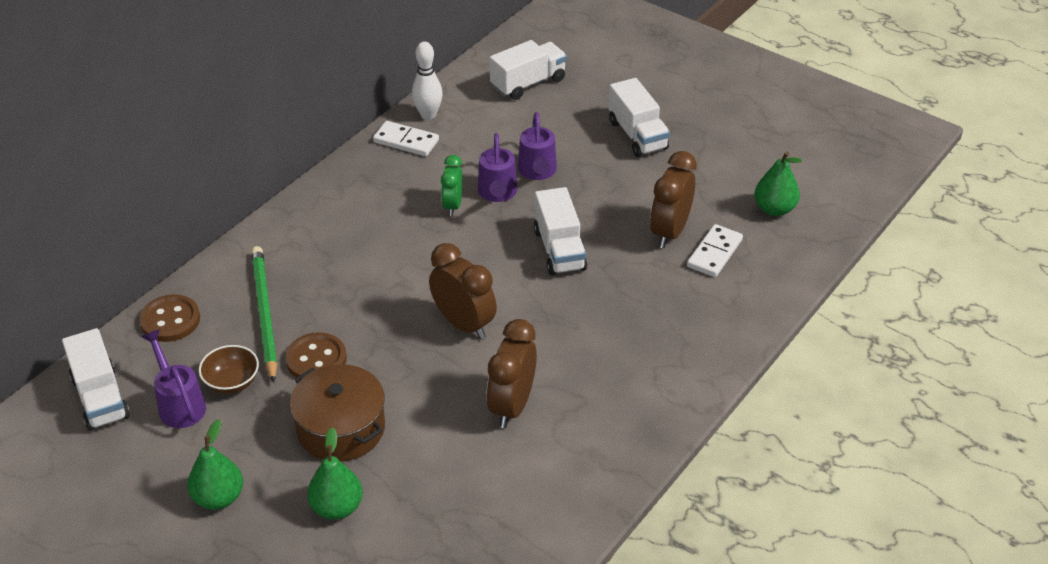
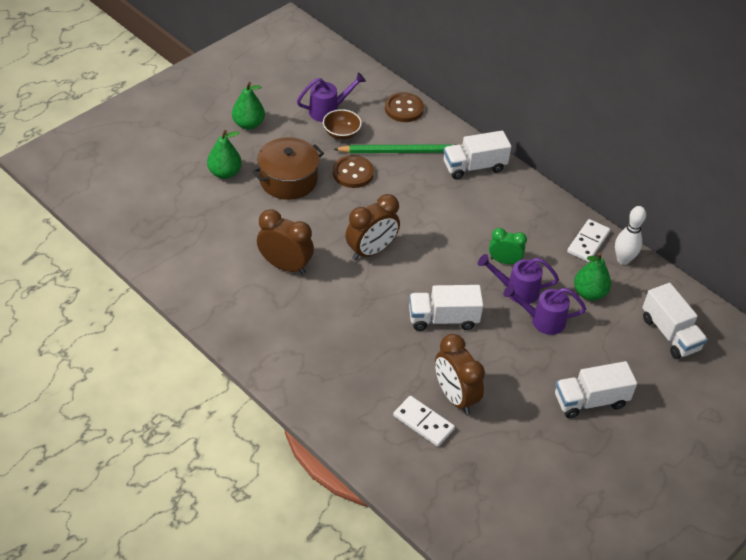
camera: 95 degrees right, 5 degrees up
white truck [62,328,130,431] -> white truck moved to [443,131,511,180]
brown clock [650,151,697,248] -> brown clock turned 150 degrees counterclockwise [435,334,485,414]
green pear [755,152,802,216] -> green pear moved to [574,252,611,300]

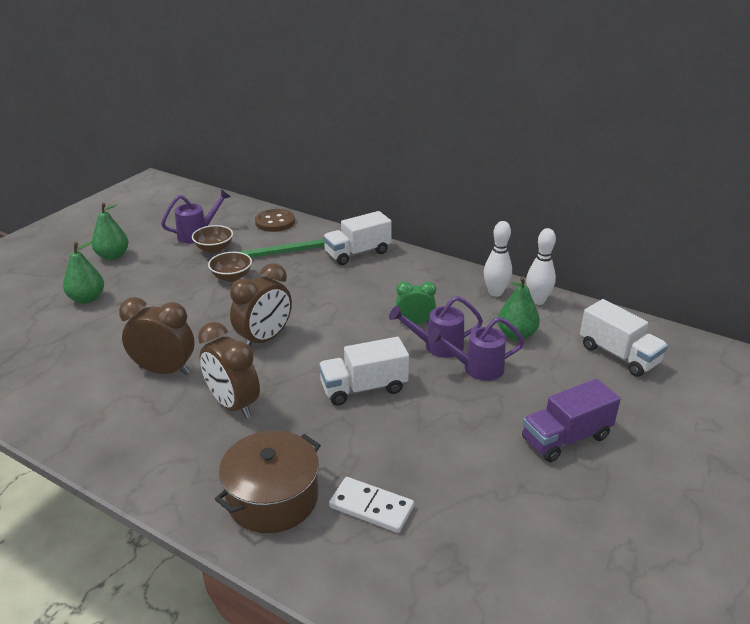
camera: 10 degrees left, 15 degrees down
brown pot [252,137,324,200] -> brown pot moved to [215,431,321,533]
brown button [333,155,374,188] -> brown bowl [208,252,252,282]
brown clock [435,334,485,414] -> brown clock moved to [198,322,260,419]
white truck [555,361,637,418] -> purple truck [522,379,621,462]
white domino [567,219,610,262] -> white bowling pin [484,221,512,297]

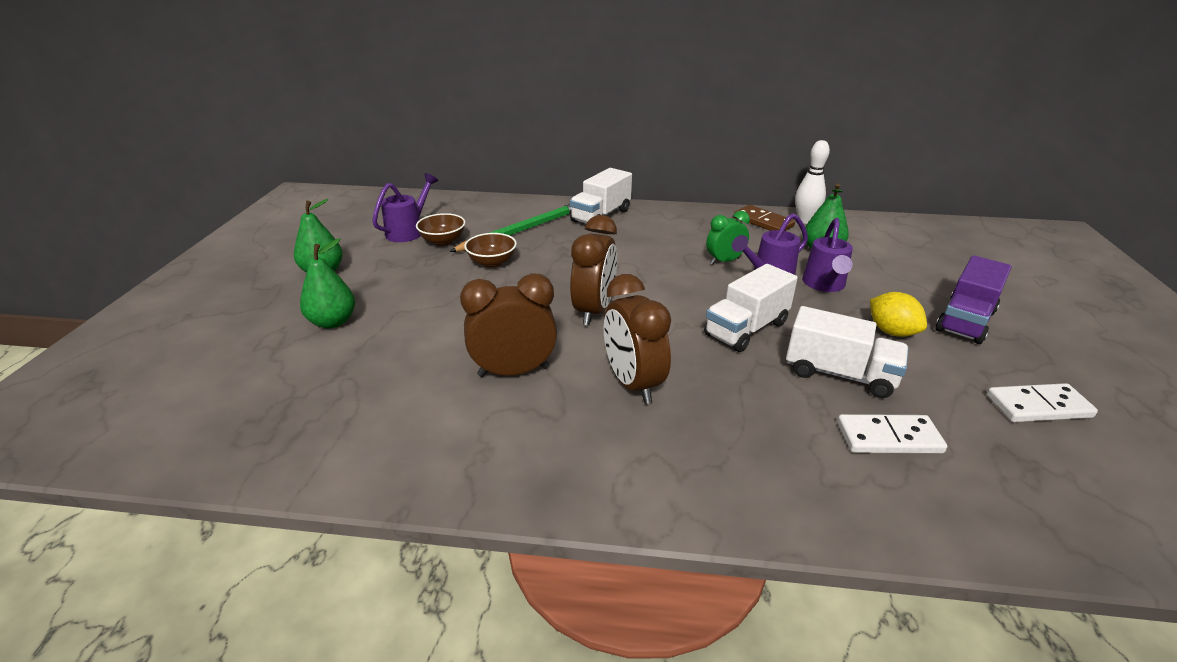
camera: 25 degrees left, 0 degrees up
brown clock [198,322,260,419] -> brown clock turned 45 degrees clockwise [604,274,671,404]
brown pot [215,431,321,533] -> none
brown button [255,209,295,232] -> none
purple watering can [428,317,524,381] -> purple watering can turned 45 degrees counterclockwise [802,218,853,292]
white bowling pin [484,221,512,297] -> brown domino [734,205,795,231]
white truck [580,299,668,377] -> white truck moved to [786,306,909,398]
none -> yellow lemon [870,292,927,337]
none -> white domino [987,383,1098,422]

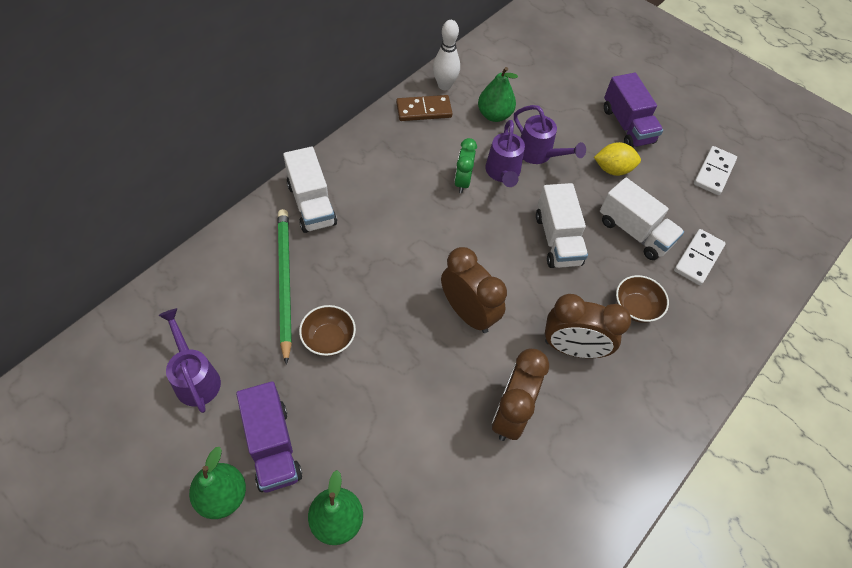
camera: 60 degrees left, 25 degrees up
brown bowl [416,213,466,246] -> brown bowl moved to [616,275,669,323]
white truck [786,306,909,398] -> white truck turned 75 degrees clockwise [600,178,684,260]
none -> purple truck [236,381,302,492]

